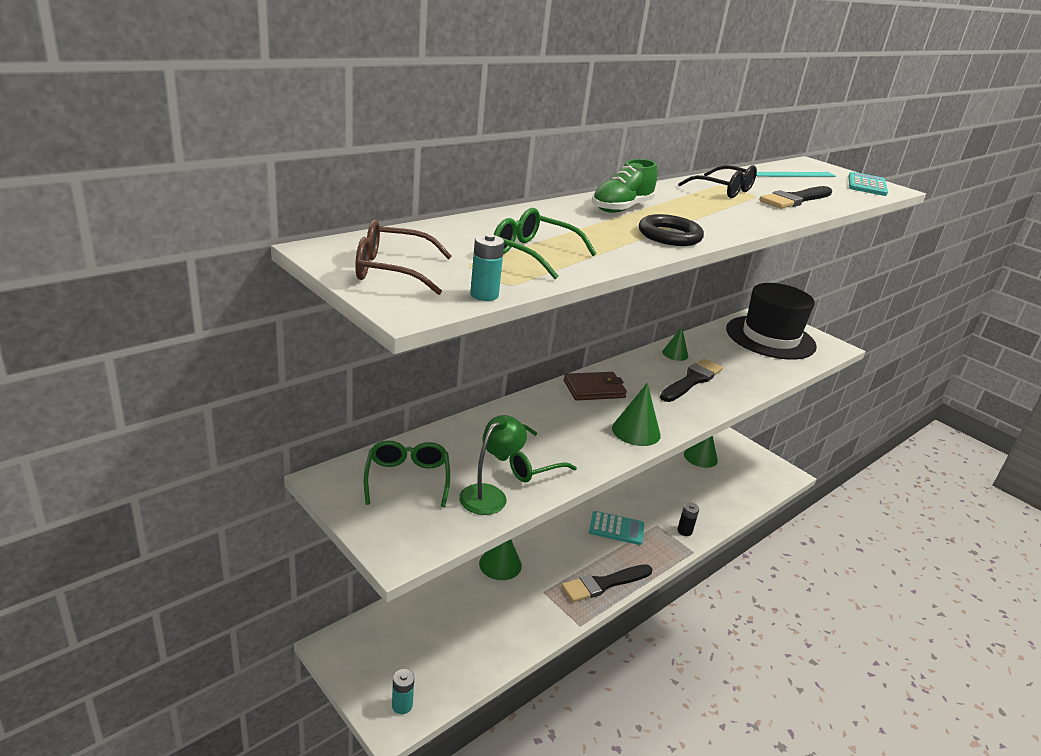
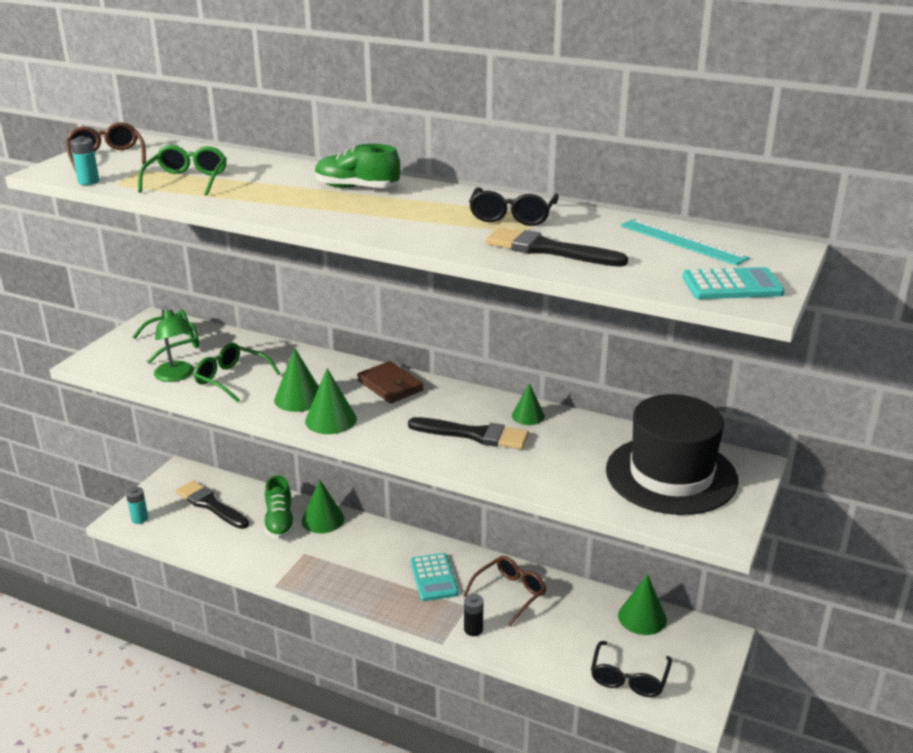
camera: 70 degrees right, 0 degrees up
green lamp [459,415,527,515] -> green lamp turned 45 degrees clockwise [154,307,194,382]
black brush [561,564,652,602] -> black brush moved to [176,480,249,529]
black ring [639,214,704,246] -> none
none -> green shoe [264,475,295,539]
none -> green cone [274,348,319,412]
none -> brown glasses [463,556,546,626]
none -> black glasses [591,641,672,697]

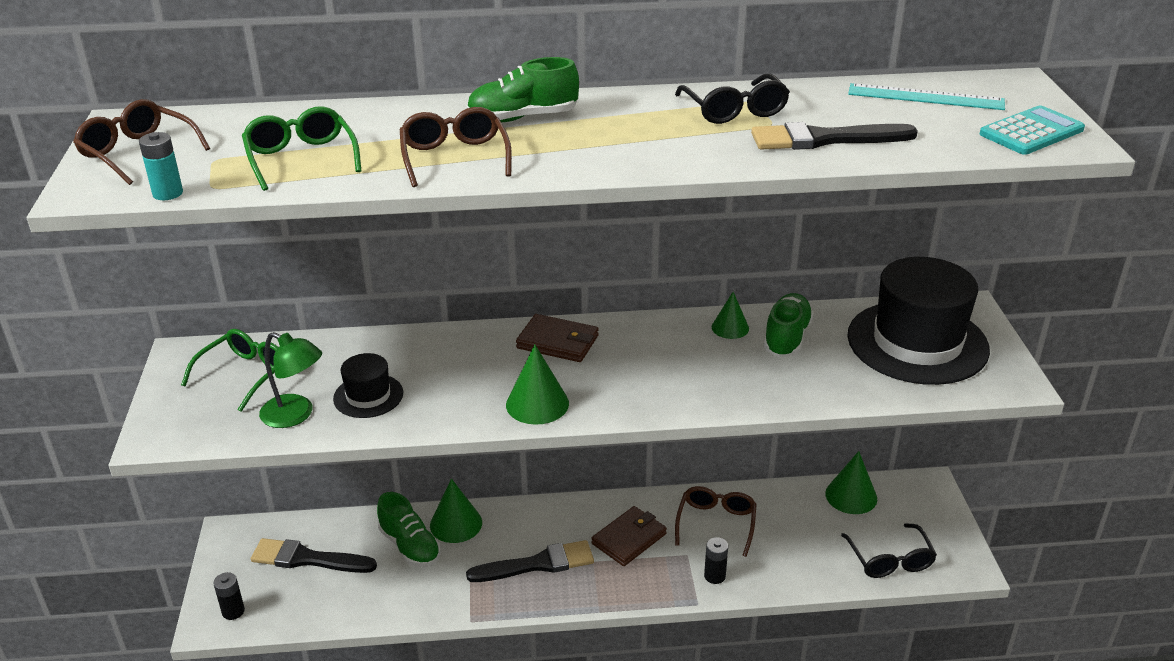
camera: 30 degrees left, 5 degrees up
turquoise battery [126,487,148,524] -> black battery [213,572,245,620]
green glasses [194,343,280,402] -> black hat [333,353,403,418]
green cone [274,348,319,412] -> none
black brush [408,417,529,449] -> black brush moved to [466,540,594,582]
turquoise calculator [410,553,458,601] -> brown wallet [592,506,667,566]
none -> brown glasses [400,107,512,187]
none -> green shoe [764,293,814,357]

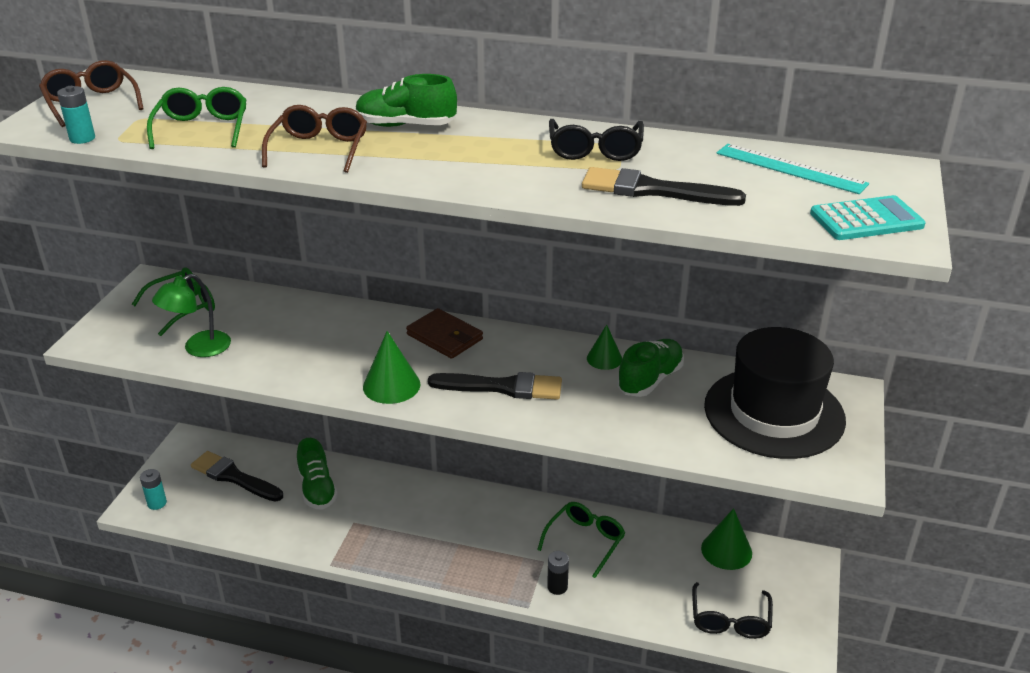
camera: 20 degrees right, 0 degrees up
black battery [213,572,245,620] -> turquoise battery [140,469,167,510]
green lamp [259,332,322,428] -> green lamp turned 90 degrees clockwise [152,274,231,357]
black hat [333,353,403,418] -> none
green cone [430,479,482,543] -> none
black brush [466,540,594,582] -> black brush moved to [428,372,562,400]
brown wallet [592,506,667,566] -> none
brown glasses [675,486,757,557] -> green glasses [537,502,625,578]

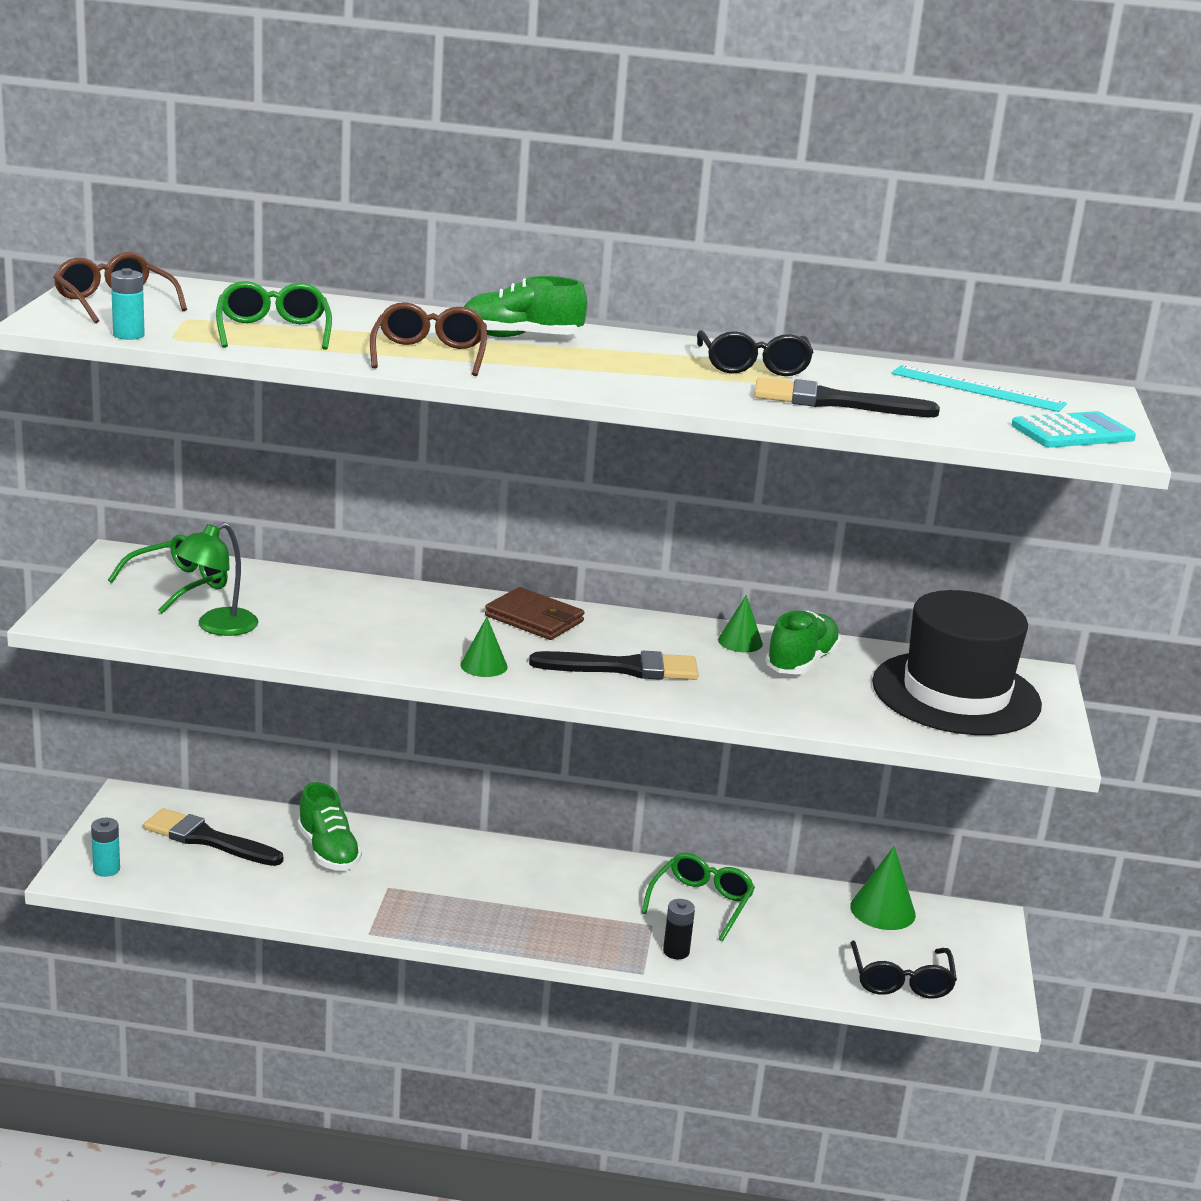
camera: 10 degrees left, 10 degrees down
green cone [363,331,420,404] -> green cone [460,617,507,677], size x0.65

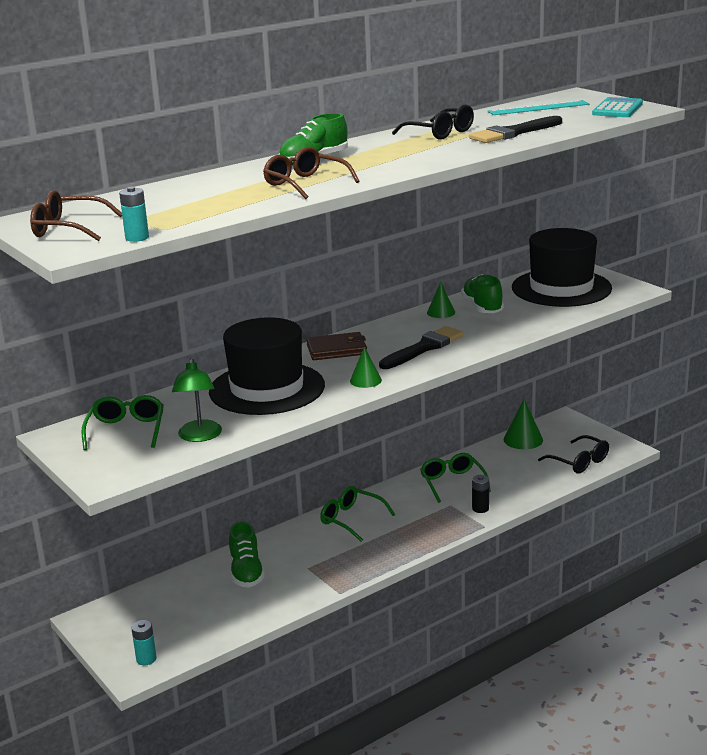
camera: 40 degrees left, 0 degrees up
black brush [144,808,283,866] -> none
green glasses [216,281,332,350] -> green glasses moved to [320,486,395,542]
green shoe [297,782,362,871] -> green shoe turned 60 degrees clockwise [229,522,265,588]
none -> black hat [209,317,325,415]

